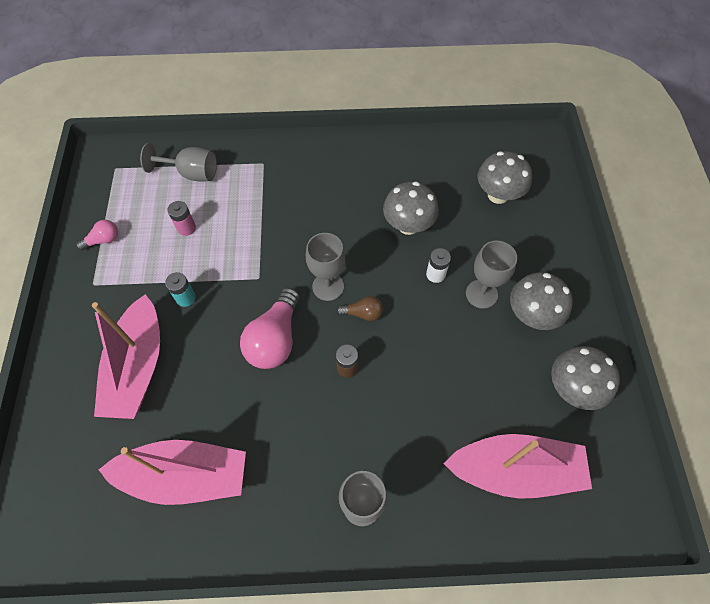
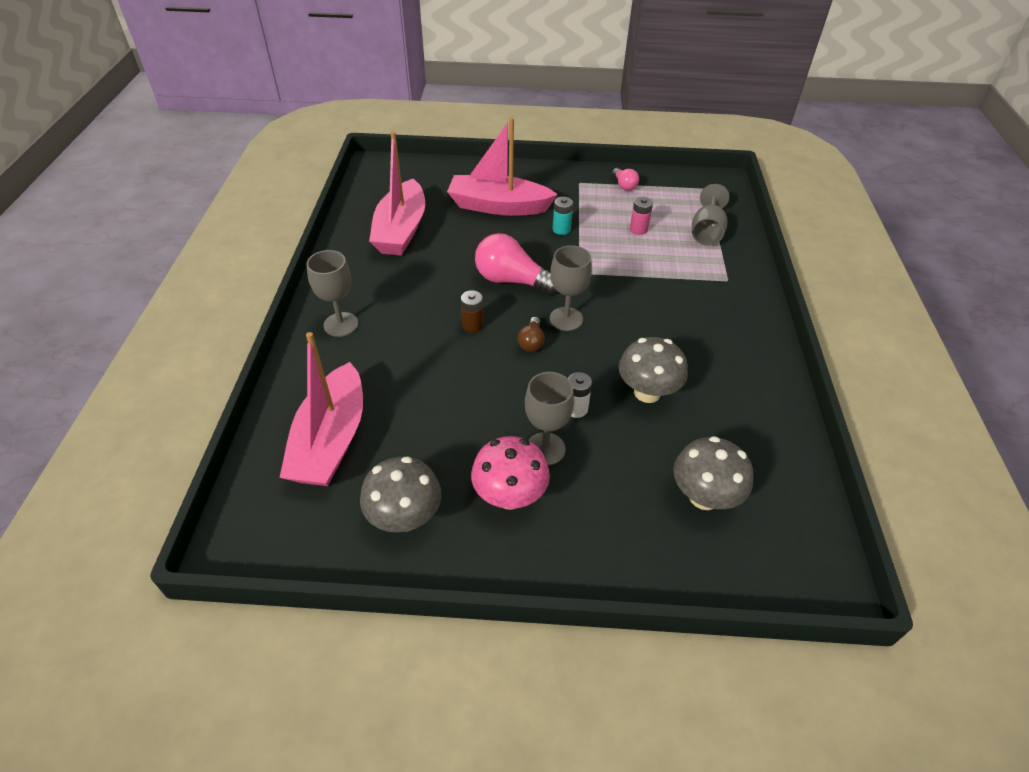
camera: 95 degrees right, 15 degrees down
grey mushroom [510,272,573,330] -> pink mushroom [471,436,550,510]

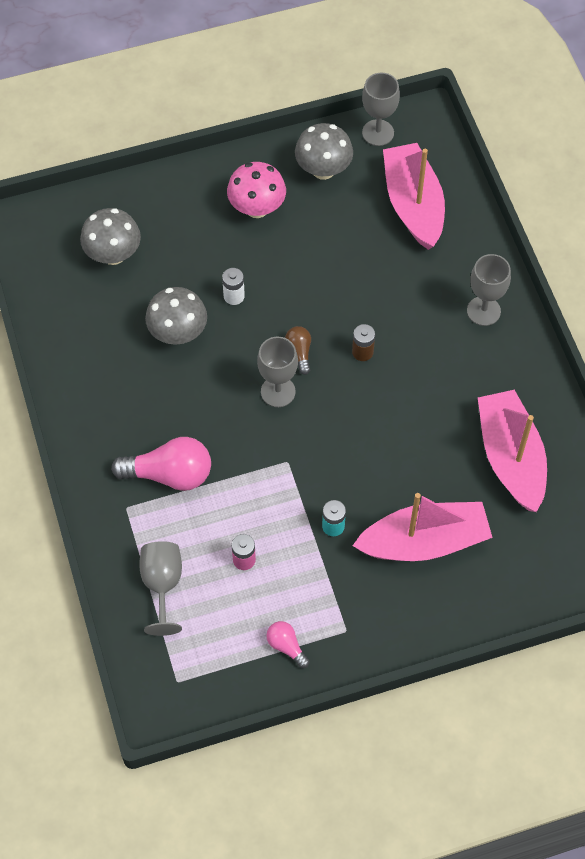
camera: 160 degrees right, 15 degrees up
pink light bulb [475,233,558,294] -> pink light bulb moved to [111,437,211,491]
grey goblet [525,372,574,466] -> grey goblet moved to [362,73,400,146]

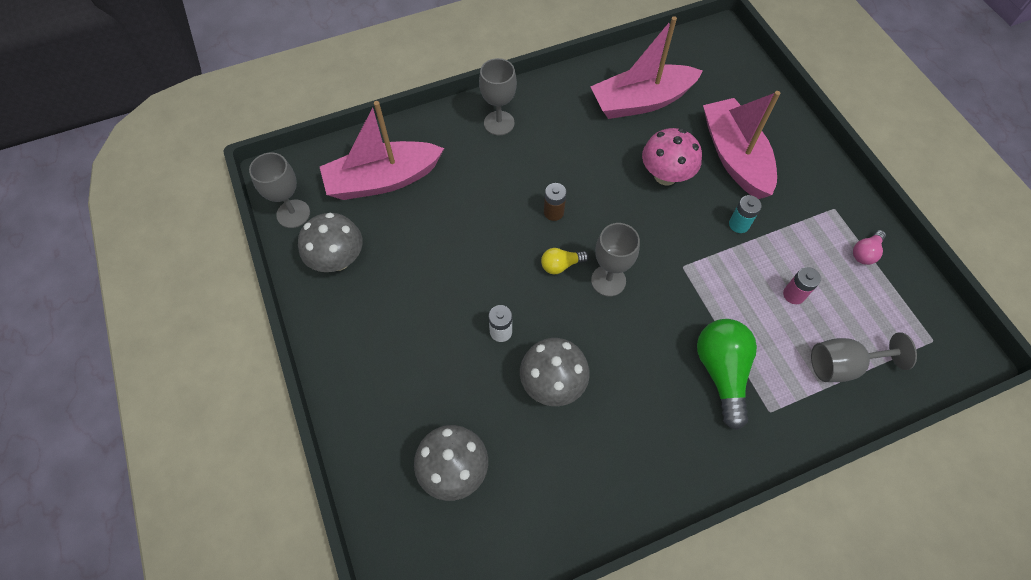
camera: 95 degrees left, 0 degrees up
pink light bulb [111,437,211,491] -> green light bulb [697,319,757,430]
pink mushroom [227,162,286,218] -> pink mushroom moved to [642,128,702,185]
brown light bulb [285,326,311,375] -> yellow light bulb [541,248,589,274]

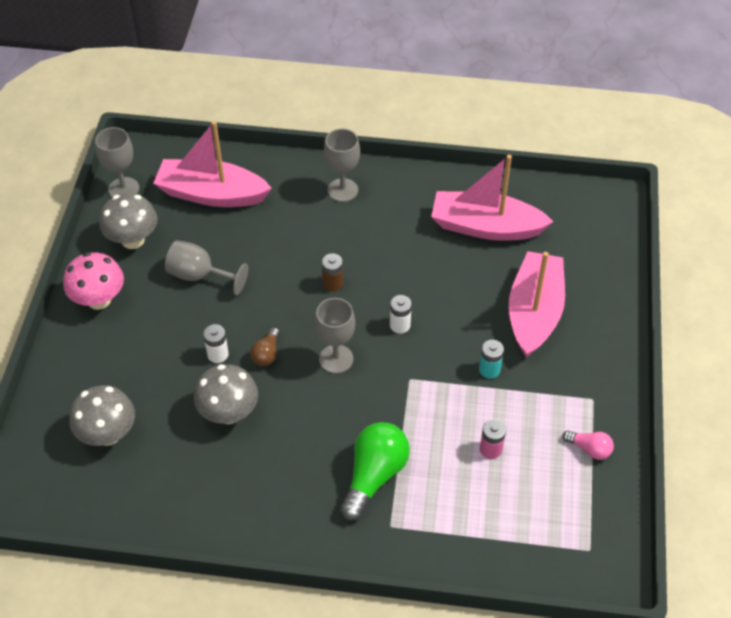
camera: 30 degrees right, 10 degrees down
yellow light bulb [541,248,589,274] -> none
pink mushroom [642,128,702,185] -> pink mushroom moved to [63,252,124,310]
grey goblet [811,332,917,382] -> grey goblet moved to [165,240,248,295]
pink light bulb [853,230,886,265] -> pink light bulb turned 135 degrees counterclockwise [562,430,614,460]
none -> brown light bulb [250,327,280,366]
none -> white battery [390,295,412,334]

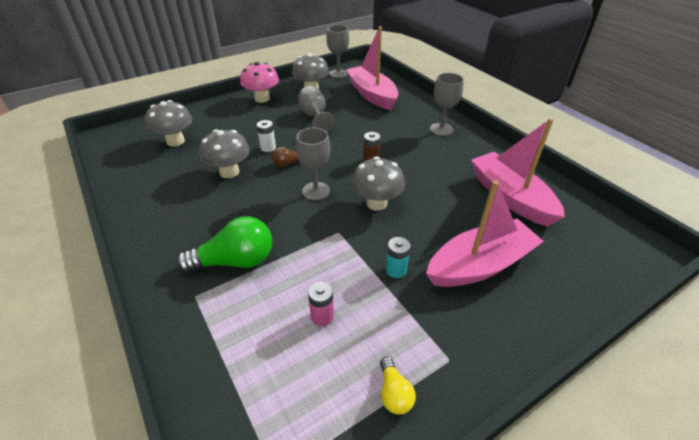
camera: 50 degrees right, 10 degrees down
white battery [390,295,412,334] -> grey mushroom [351,156,405,211]
pink light bulb [562,430,614,460] -> yellow light bulb [380,357,416,415]

